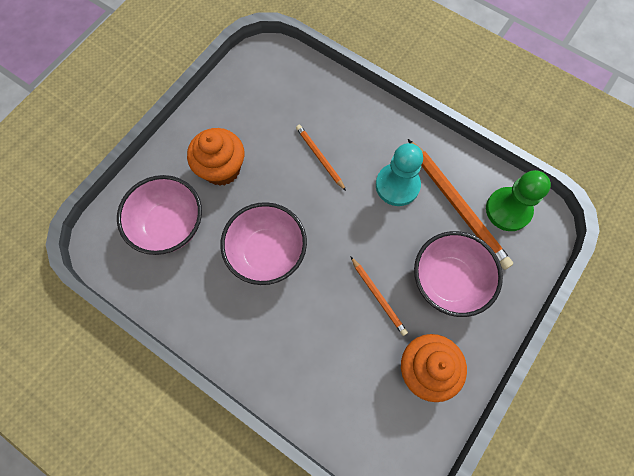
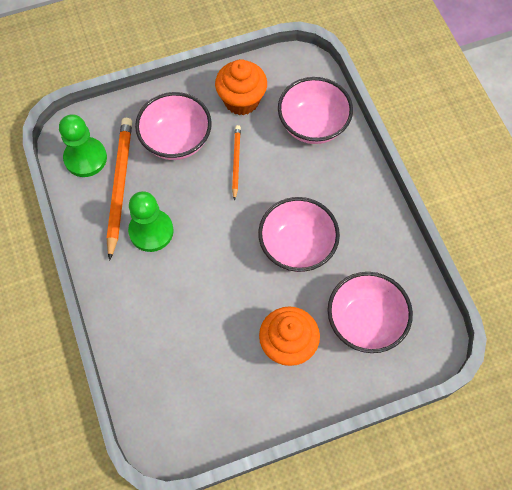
camera: 145 degrees left, 5 degrees down
orange pencil [296,125,346,191] -> none
turquoise pawn [376,143,423,206] -> green pawn [128,191,174,252]
none -> pink bowl [278,77,353,144]

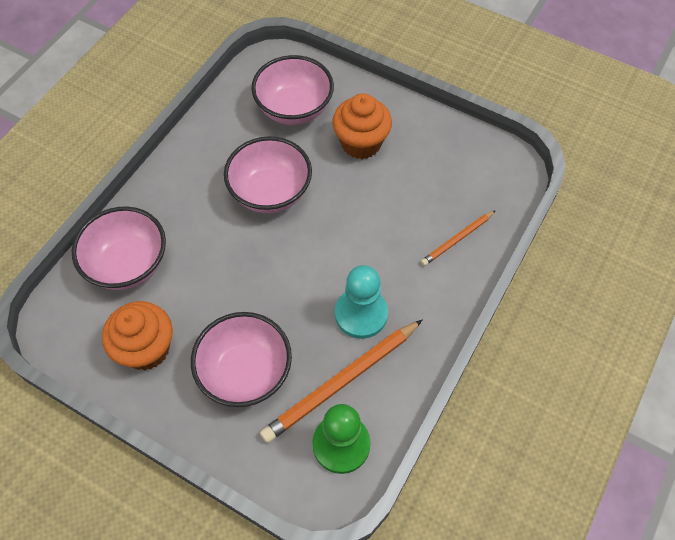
camera: 130 degrees left, 5 degrees down
green pawn [128,191,174,252] -> turquoise pawn [335,265,388,339]
orange pencil [232,125,241,201] -> orange pencil moved to [421,210,496,266]

